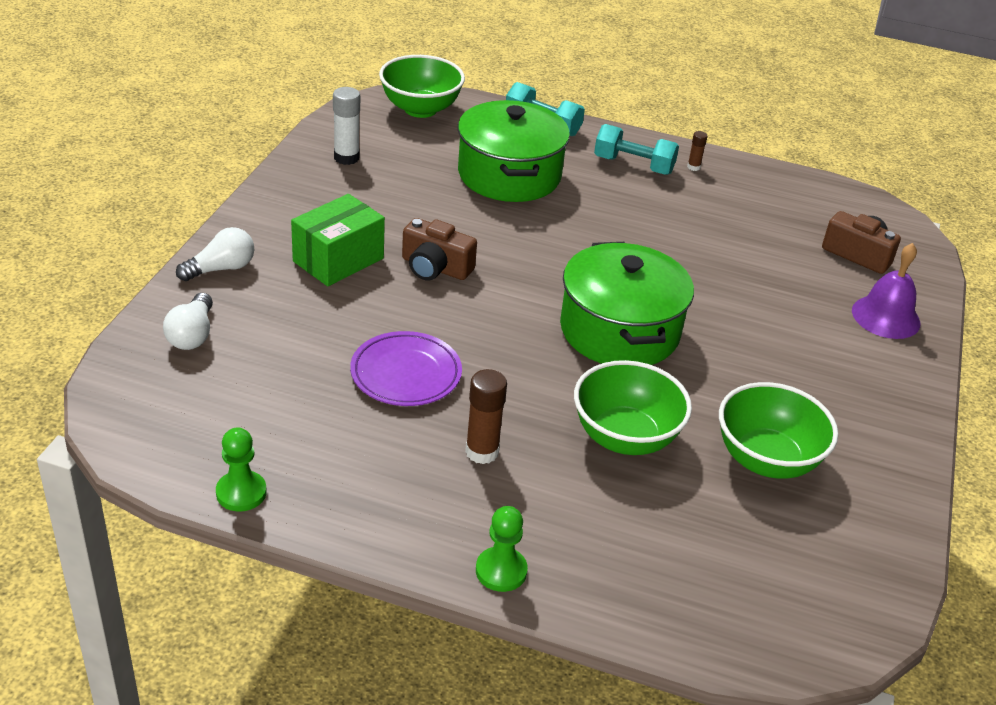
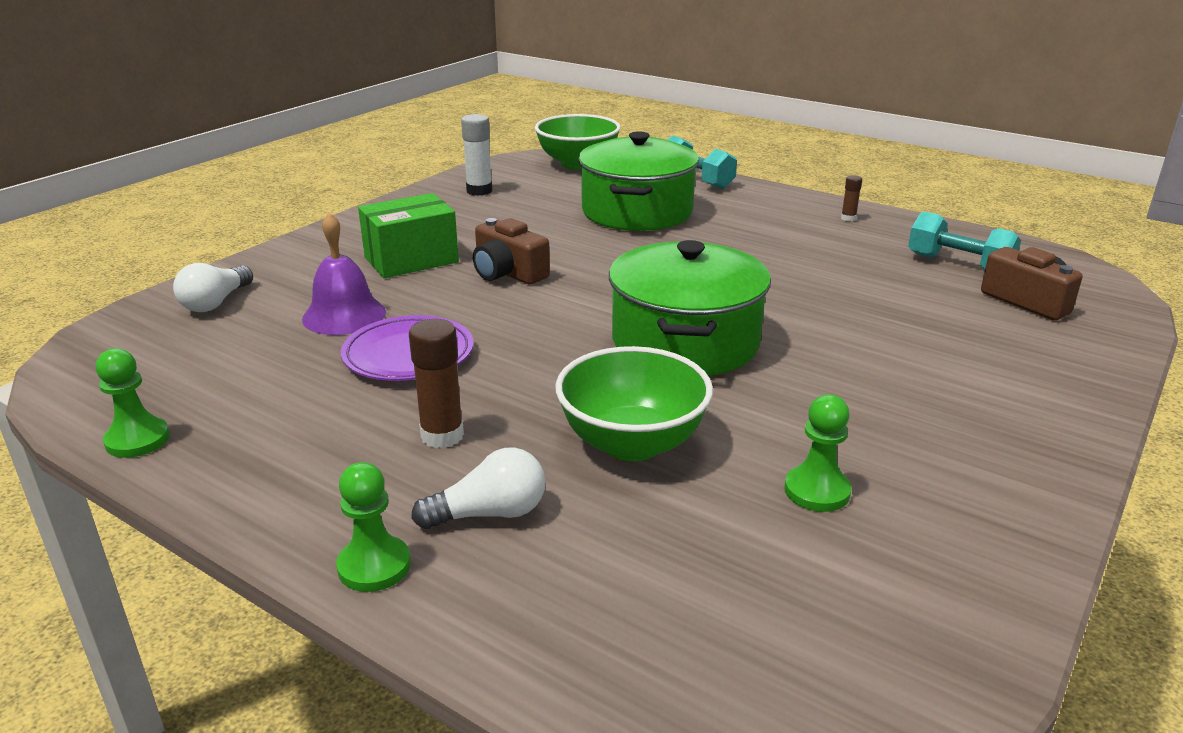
camera: 20 degrees right, 10 degrees down
white light bulb [176,227,254,281] -> white light bulb moved to [411,447,545,529]
turquoise dumbbell [594,124,679,175] -> turquoise dumbbell moved to [908,211,1021,269]
green bowl [719,382,838,479] -> green pawn [784,394,852,512]
purple bell [852,243,920,339] -> purple bell moved to [302,213,386,335]

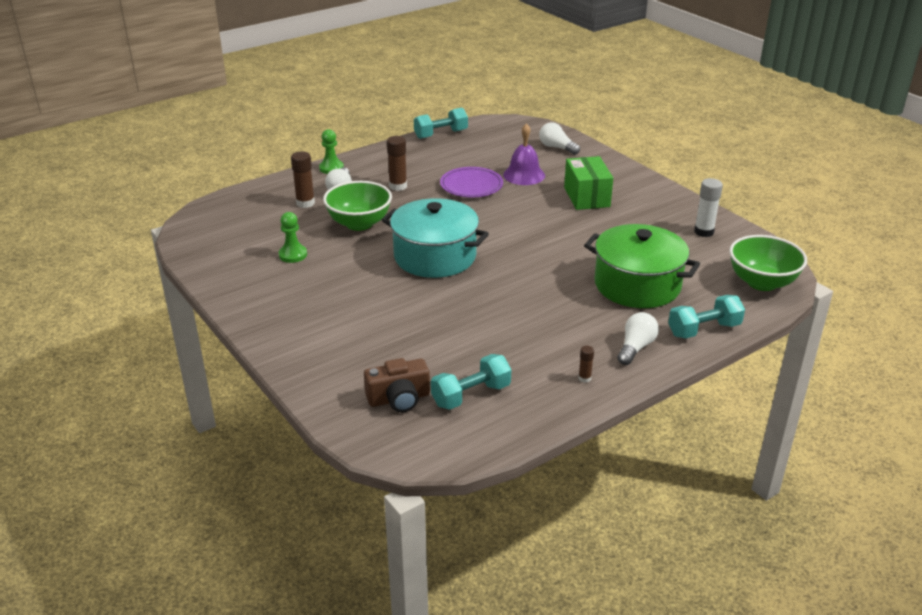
camera: 110 degrees right, 5 degrees up
green pawn [96,348,170,458] -> turquoise dumbbell [414,108,468,139]
brown camera [473,218,550,285] -> none
green pot [609,240,771,376] -> turquoise pot [382,198,489,278]
none -> brown glue stick [291,151,315,208]
none -> white light bulb [617,312,659,365]

